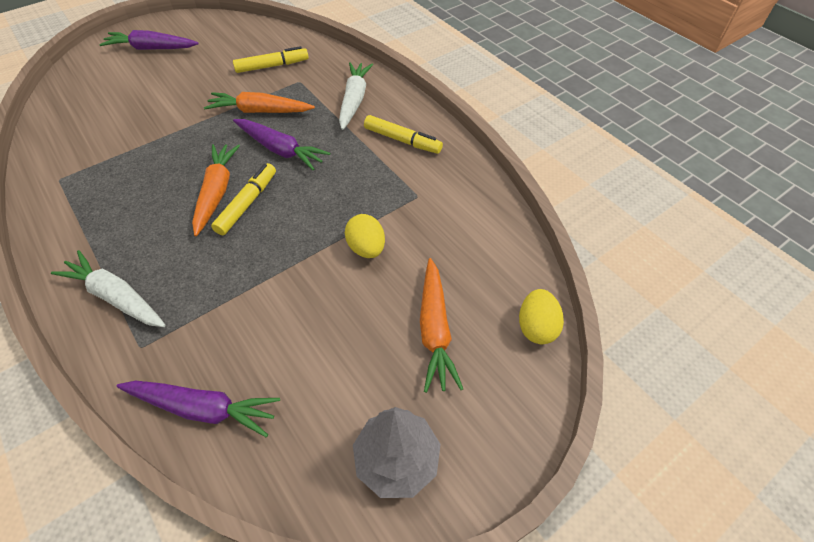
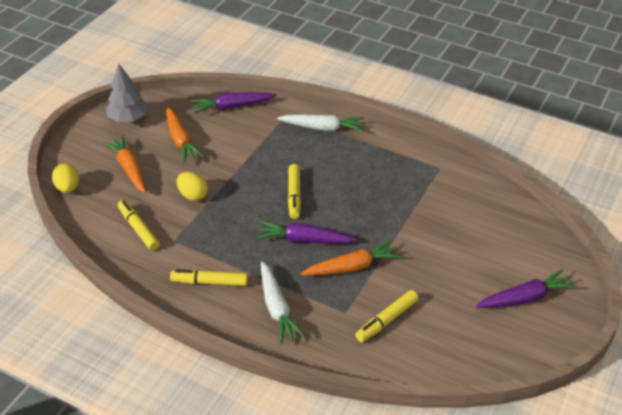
camera: 155 degrees right, 10 degrees down
orange carrot [192,144,240,236] -> orange carrot moved to [166,107,204,163]
none -> yellow marker [118,200,160,251]

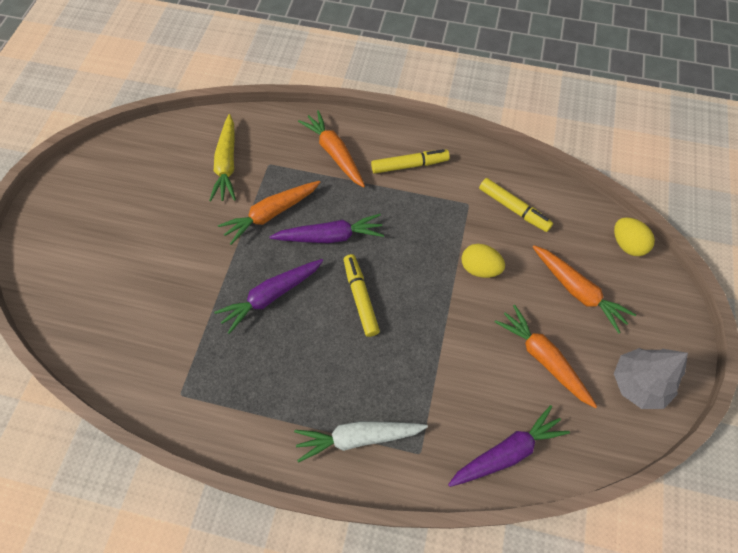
camera: 165 degrees right, 20 degrees up
white carrot [261,261,306,344] -> orange carrot [298,110,365,187]
yellow marker [355,290,419,342] -> yellow carrot [209,114,236,201]
purple carrot [476,269,576,308] -> purple carrot moved to [214,259,323,334]

